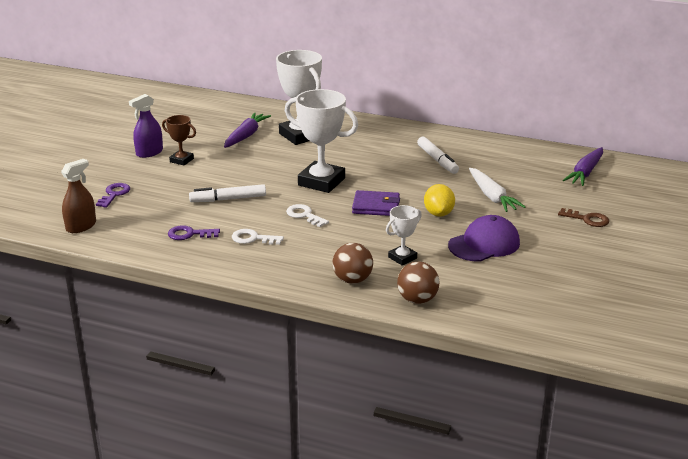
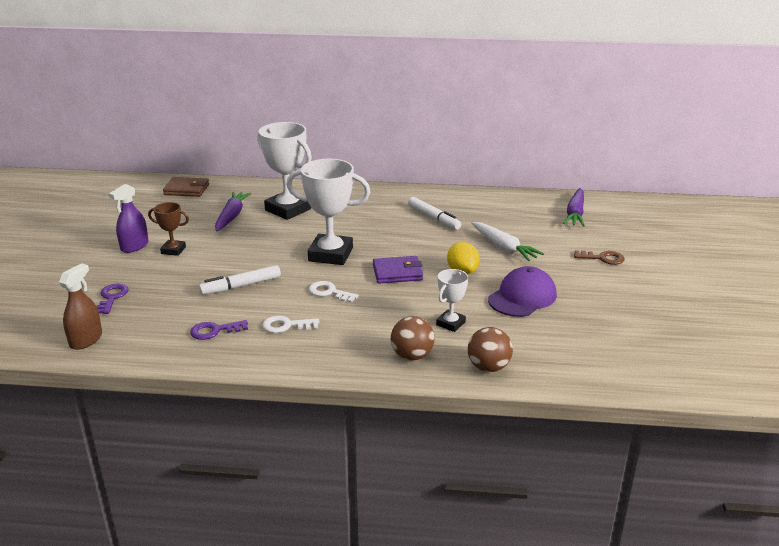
camera: 15 degrees left, 0 degrees up
none -> brown wallet [163,177,209,197]

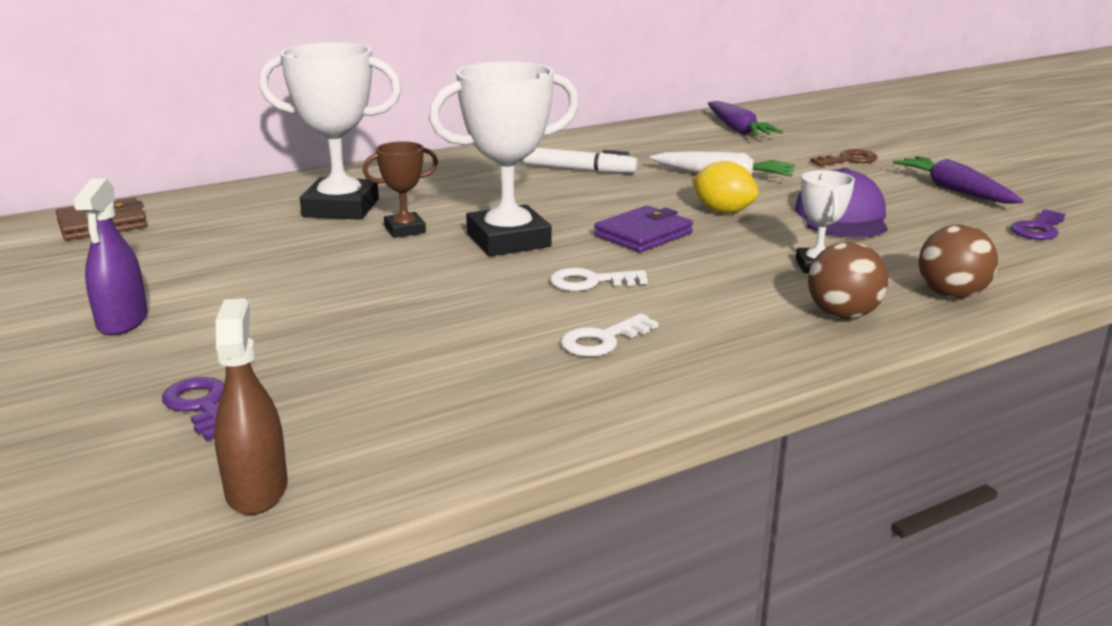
camera: 35 degrees left, 5 degrees down
brown trophy [148,202,189,256] -> brown trophy moved to [363,141,438,238]
purple key [190,320,248,340] -> purple key moved to [1011,209,1065,240]
white marker [199,265,281,295] -> none
purple carrot [215,192,252,232] -> purple carrot moved to [893,156,1024,204]

